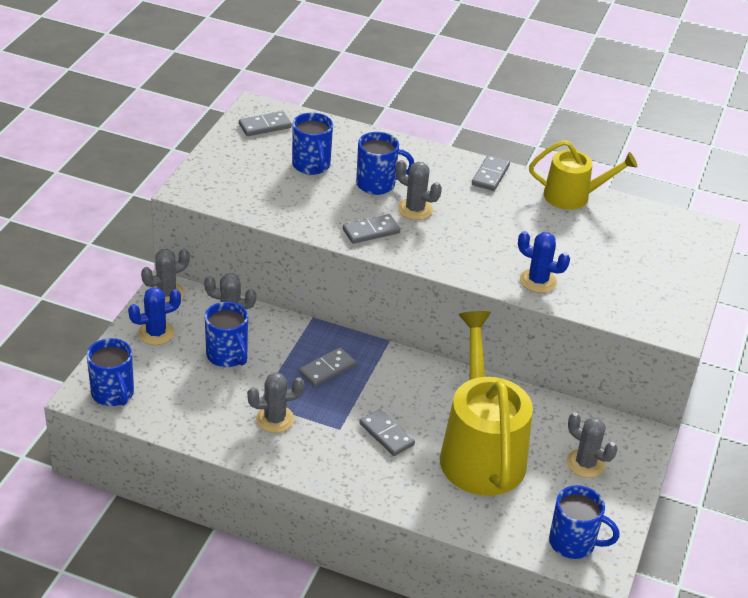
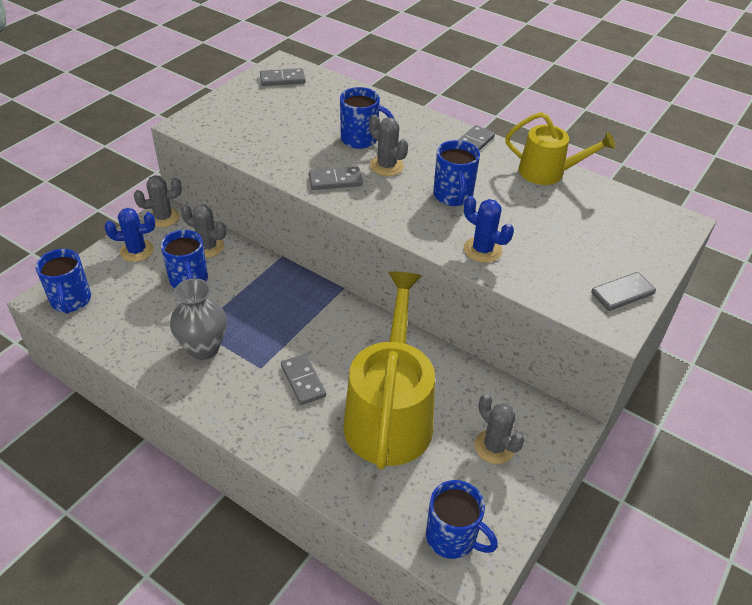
camera: 15 degrees right, 5 degrees up
grey cactus [247,372,304,433] -> grey vase [170,278,227,360]
blue mug [292,112,333,175] -> blue mug moved to [433,140,480,206]
grey domino [299,347,356,387] -> grey domino moved to [591,272,656,311]

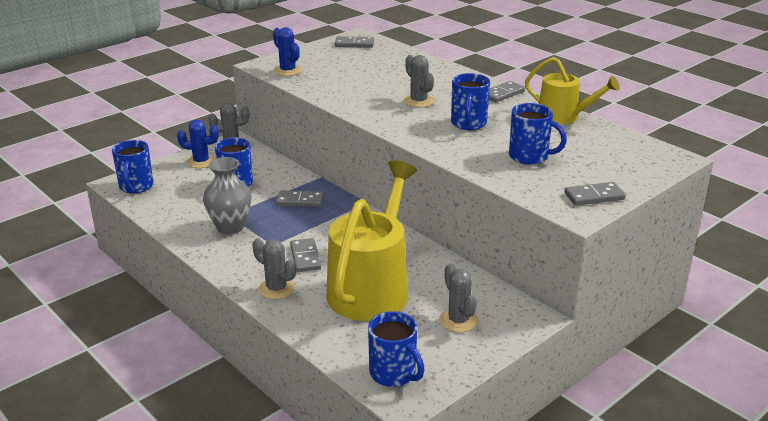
camera: 15 degrees right, 15 degrees down
grey cactus [181,204,226,258] -> grey cactus moved to [252,238,296,300]
grey domino [309,167,363,190] -> grey domino moved to [276,190,324,207]
blue mug [340,87,394,149] -> blue mug moved to [509,103,567,165]
blue cactus [464,196,514,263] -> blue cactus moved to [273,27,302,76]

